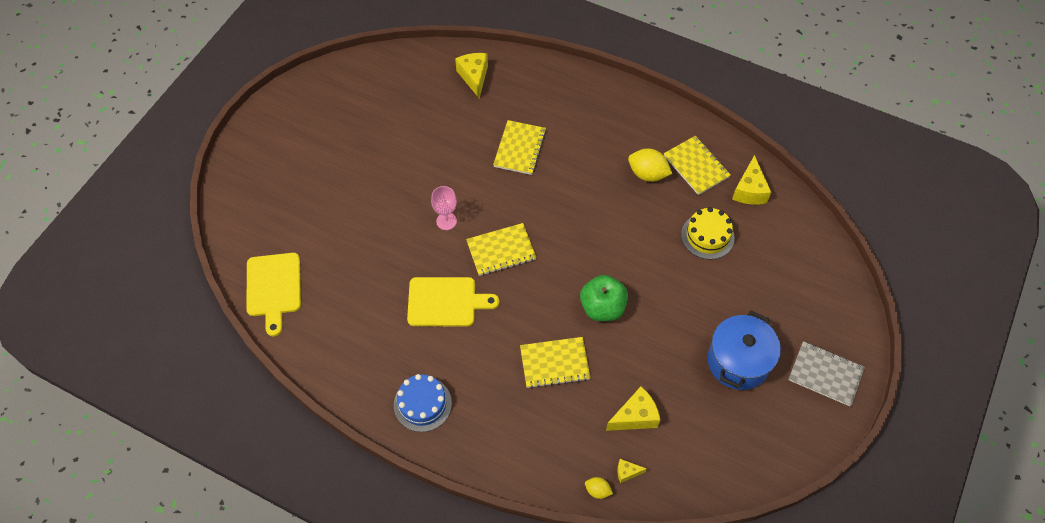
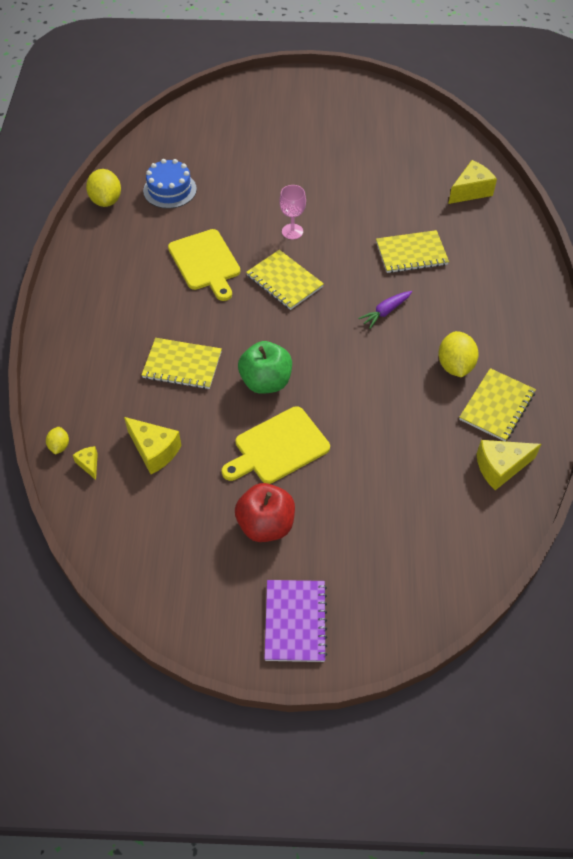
camera: 65 degrees right, 5 degrees down
yellow cutting board [246,253,301,336] -> yellow cutting board moved to [222,406,330,484]
blue cake [394,374,452,432] -> blue cake moved to [143,159,197,209]
yellow notebook [520,337,591,388] -> yellow notebook turned 45 degrees counterclockwise [141,338,222,389]
yellow cake [681,207,735,259] -> none
blue pot [708,311,781,390] -> red apple [235,483,295,542]
grey notebook [788,341,865,406] -> purple notebook [264,580,328,662]
none -> yellow lemon [86,169,121,207]
none -> purple carrot [358,291,412,329]

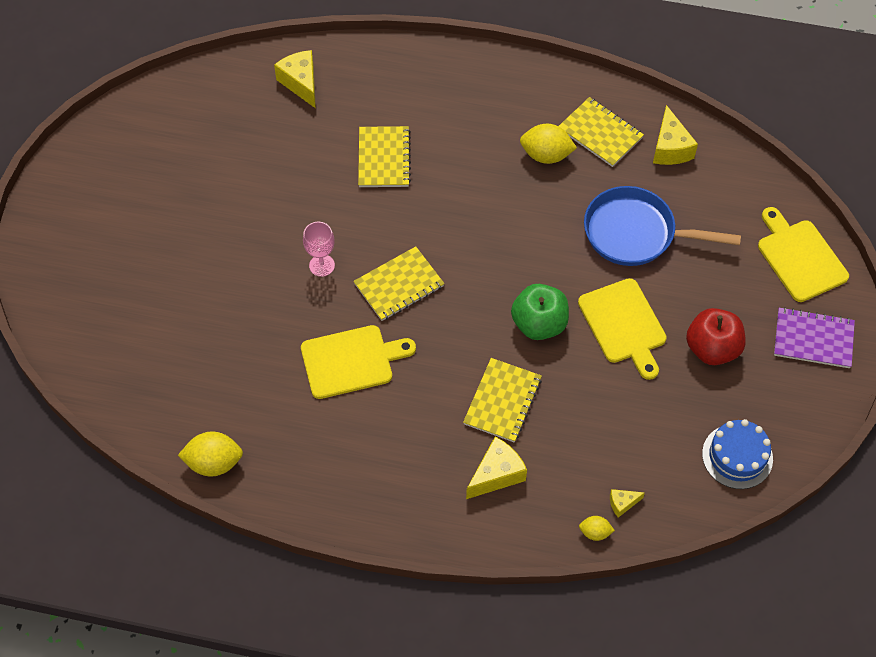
camera: 80 degrees left, 5 degrees up
yellow cheese [124,417,182,474] -> yellow cheese moved to [466,437,527,499]
blue cake [143,159,197,209] -> blue cake moved to [702,419,773,489]
purple carrot [358,291,412,329] -> none
none -> blue pan [584,186,741,266]
none -> yellow cutting board [758,207,849,302]

